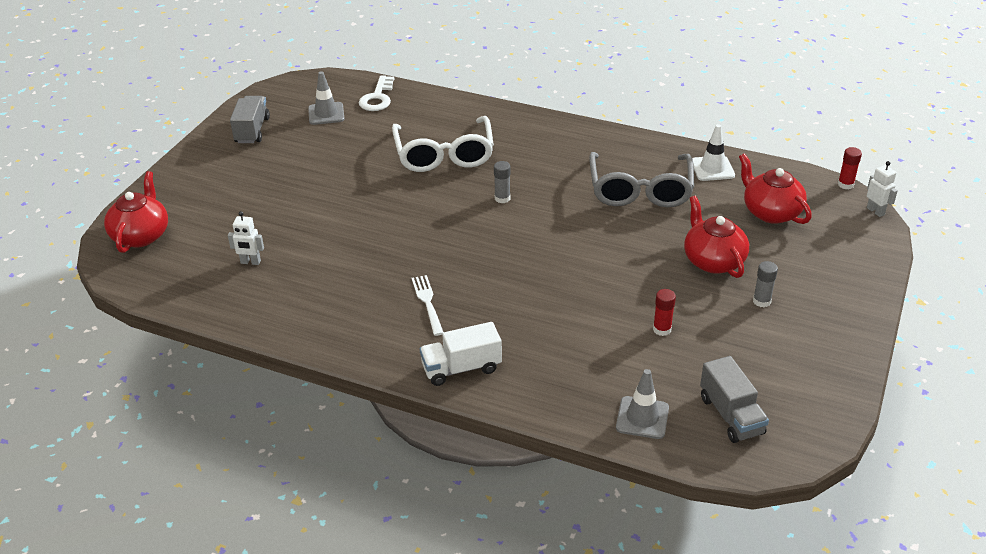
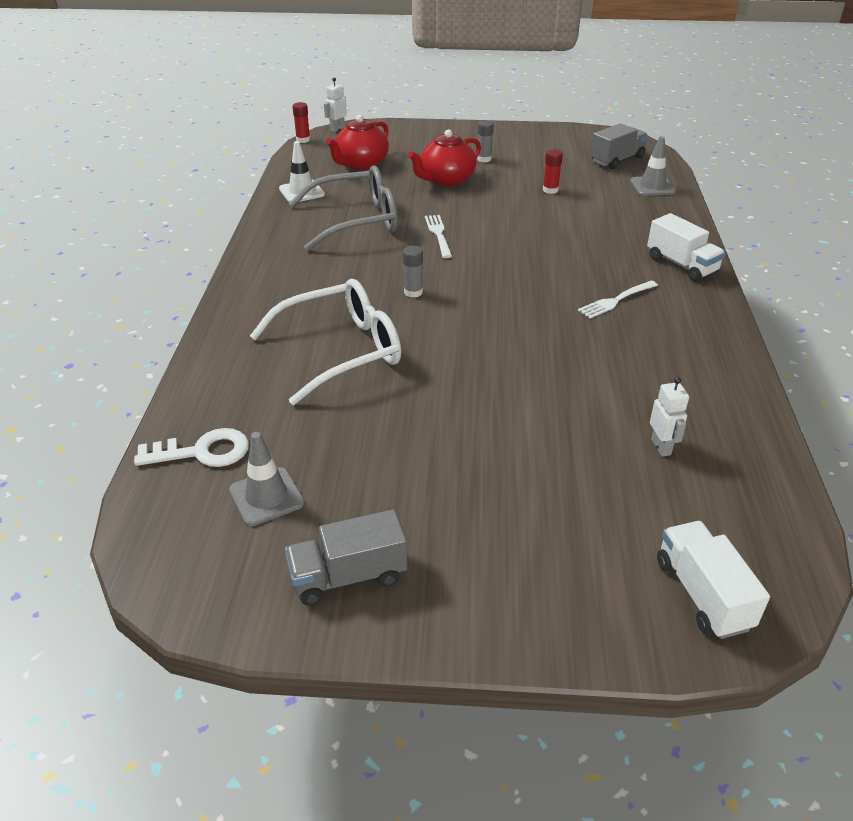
camera: 110 degrees left, 0 degrees up
red teapot [104,171,168,253] -> white truck [657,521,770,639]
none -> white fork [425,215,452,258]

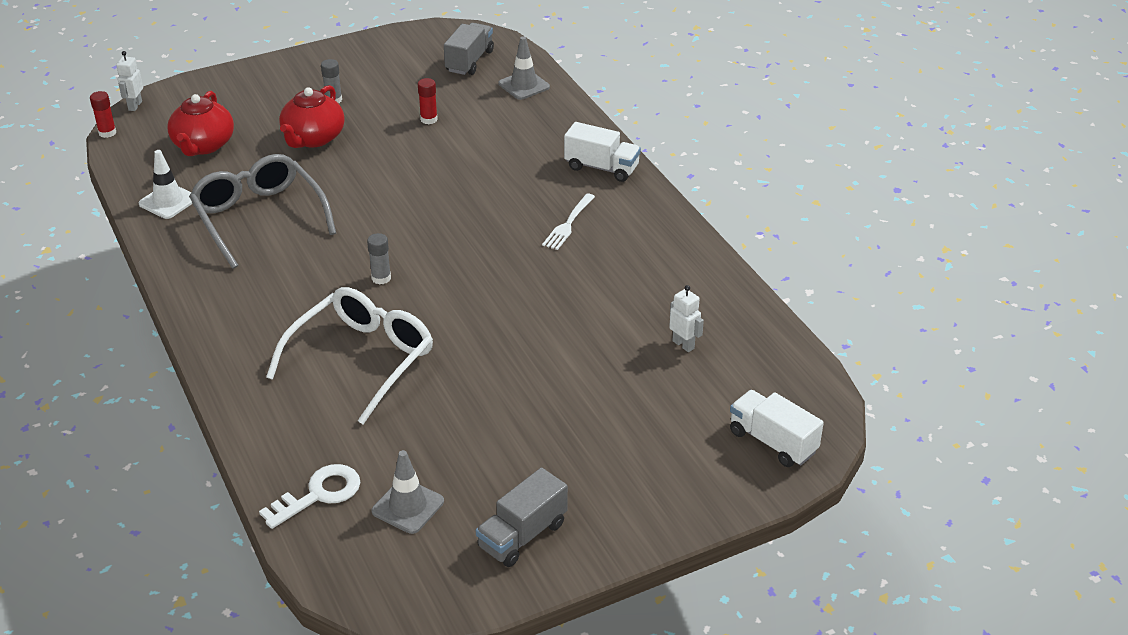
camera: 30 degrees left, 0 degrees up
grey glasses [289,166,398,251] -> grey glasses turned 75 degrees counterclockwise [189,154,336,269]
white fork [425,215,452,258] -> none

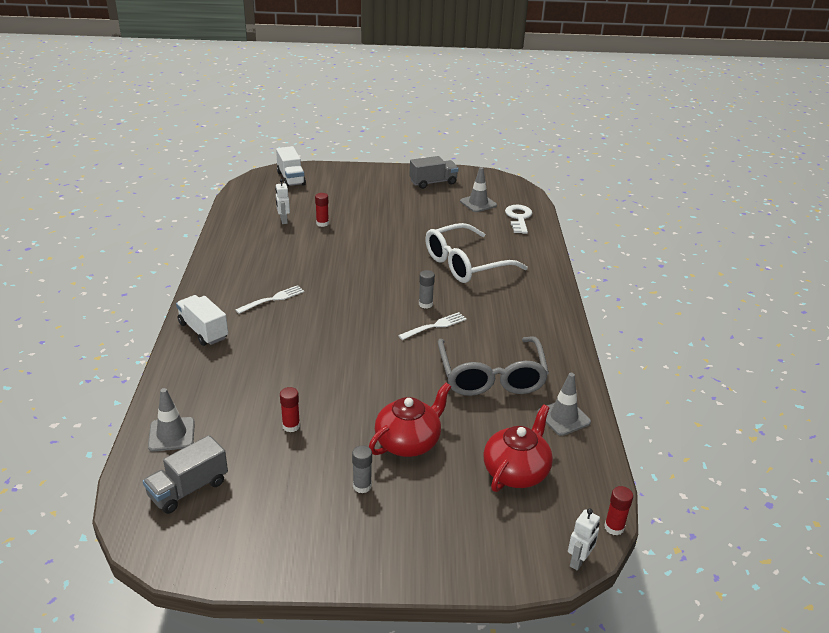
camera: 155 degrees left, 5 degrees down
white traffic cone [139,150,193,219] -> grey traffic cone [537,373,591,436]
white key [259,464,361,529] -> white key turned 105 degrees clockwise [505,205,532,234]
none -> red glue stick [315,193,329,227]
none -> white fork [398,312,467,340]

